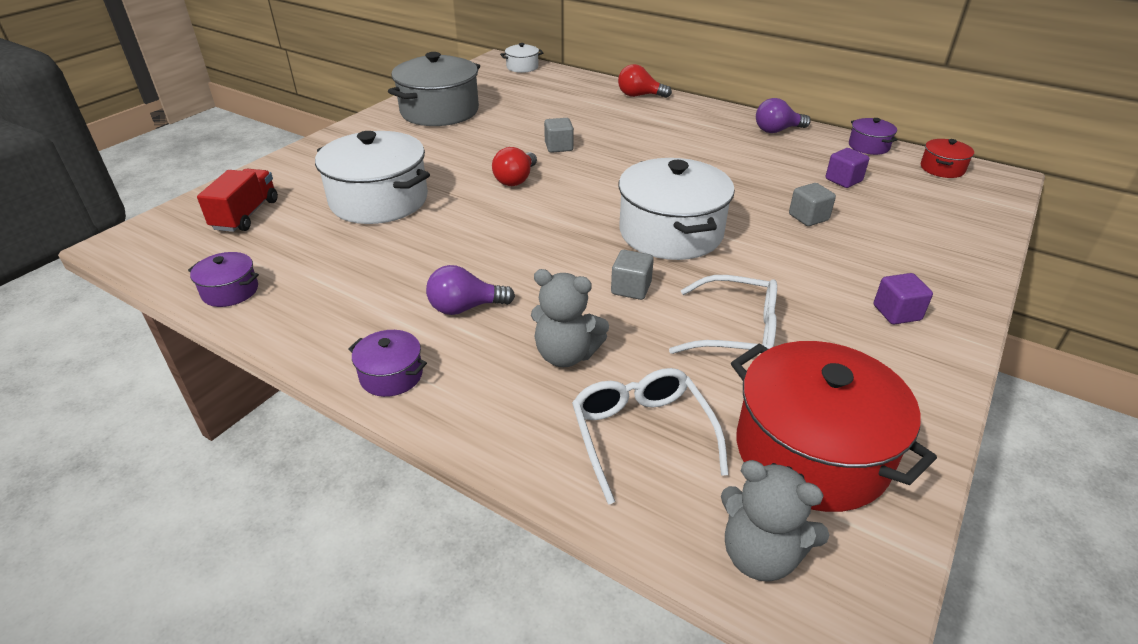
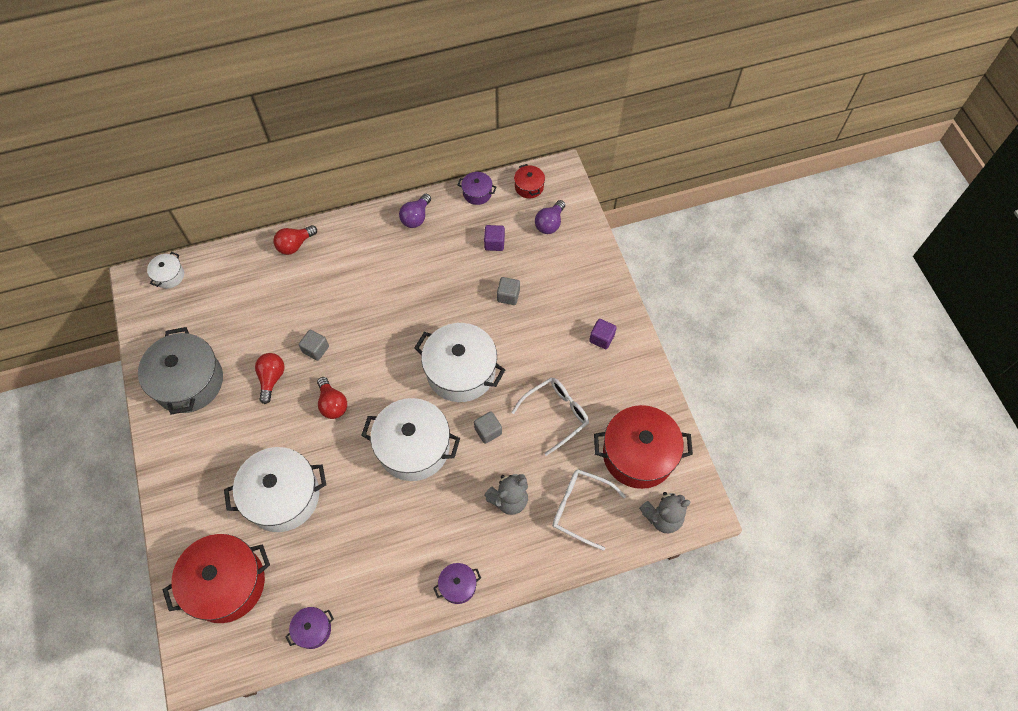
camera: 50 degrees left, 25 degrees up
red truck [197,169,278,232] -> red pot [163,534,270,623]
purple light bulb [426,265,515,315] -> purple light bulb moved to [535,200,565,234]
none -> red light bulb [255,353,285,404]
none -> white pot [361,398,460,481]

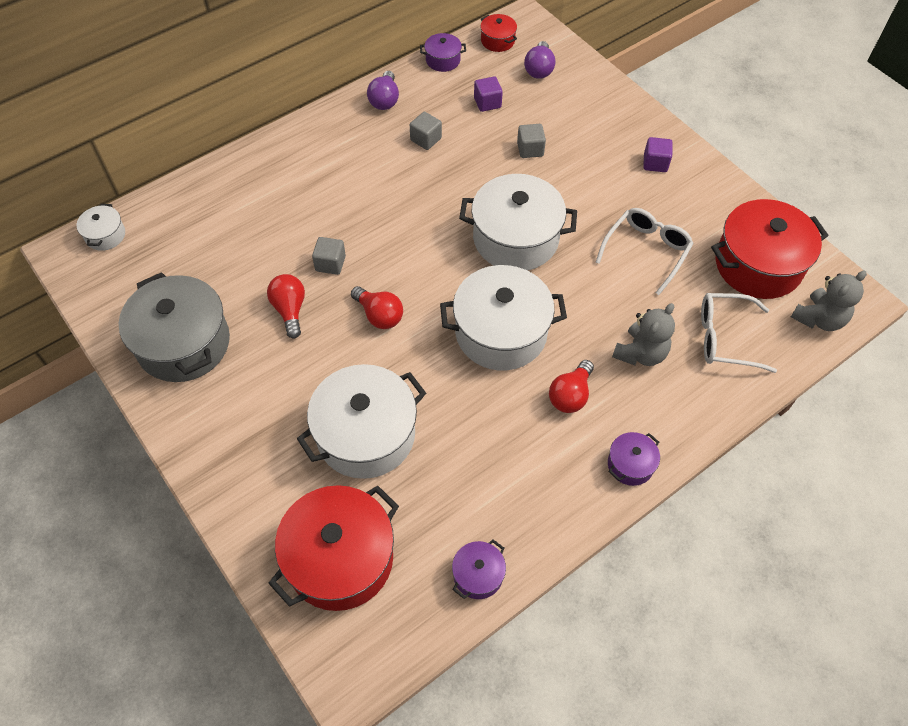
camera: 20 degrees left, 5 degrees down
red light bulb [273,225,317,255] -> red light bulb moved to [549,360,594,413]
grey cube [474,411,502,444] -> grey cube moved to [410,112,442,150]

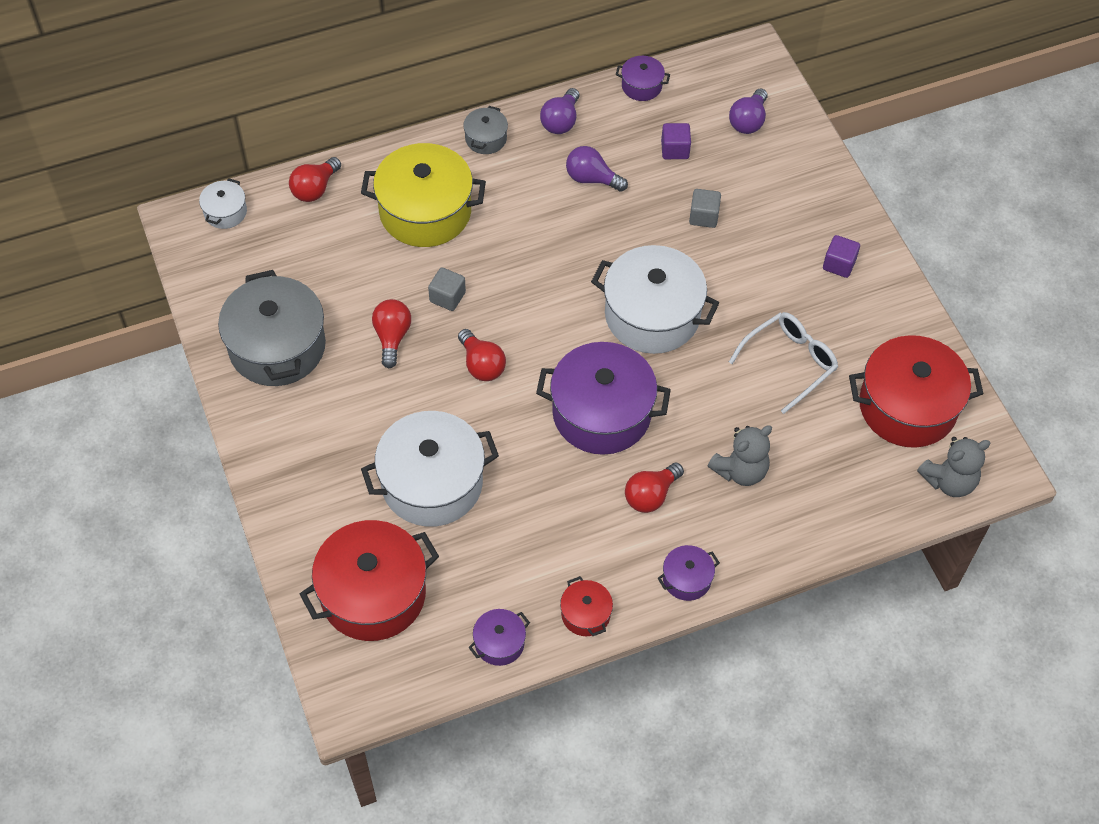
camera: 15 degrees right, 0 degrees up
grey cube [410,112,442,150] -> purple light bulb [566,146,628,192]
white pot [440,265,567,370] -> purple pot [536,342,671,455]
red pot [480,14,517,52] -> red pot moved to [560,576,613,636]
white glasses [701,293,777,373] -> none
none -> red light bulb [289,157,341,202]
none -> yellow pot [361,143,486,247]
none -> grey pot [463,106,508,154]

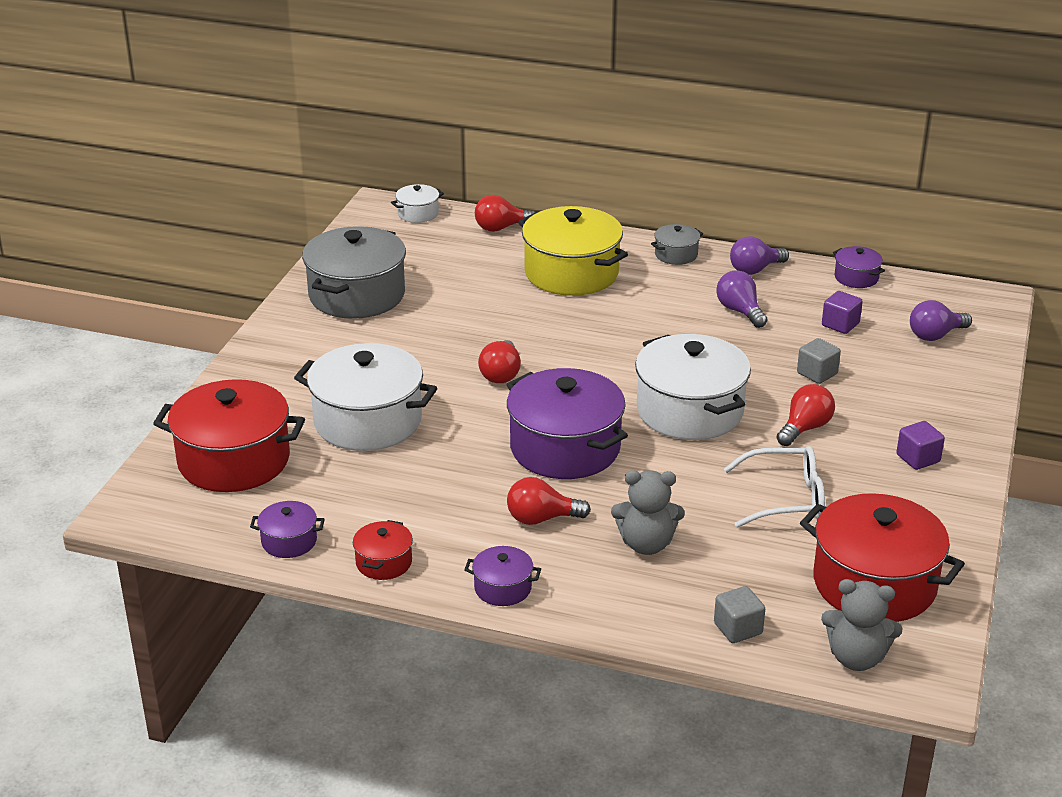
camera: 40 degrees right, 25 degrees down
red light bulb [372,299,411,369] -> red light bulb moved to [776,384,835,446]
grey cube [428,268,466,311] -> grey cube moved to [714,586,765,643]

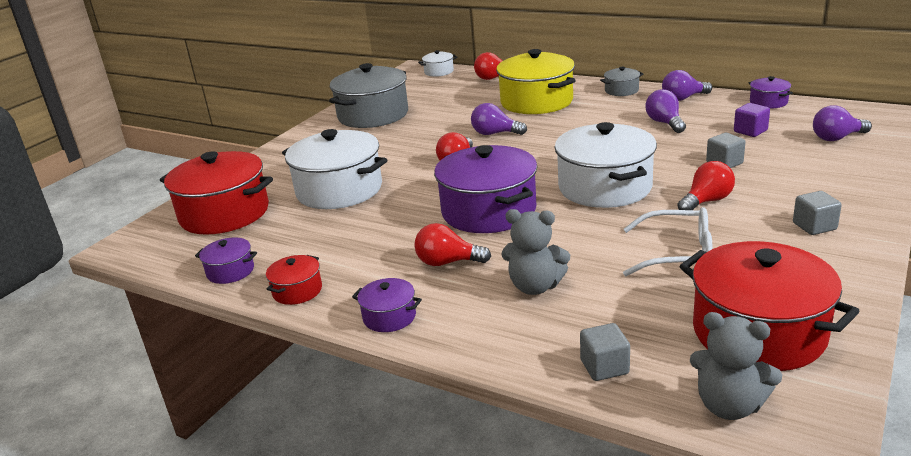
camera: 15 degrees right, 5 degrees down
purple cube [896,421,945,470] -> grey cube [793,191,842,235]
none -> purple light bulb [471,103,527,135]

